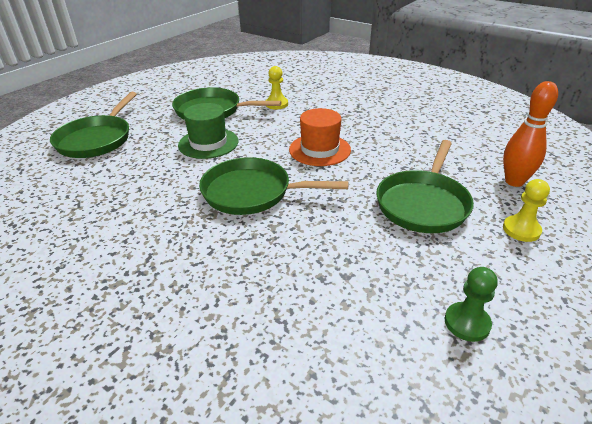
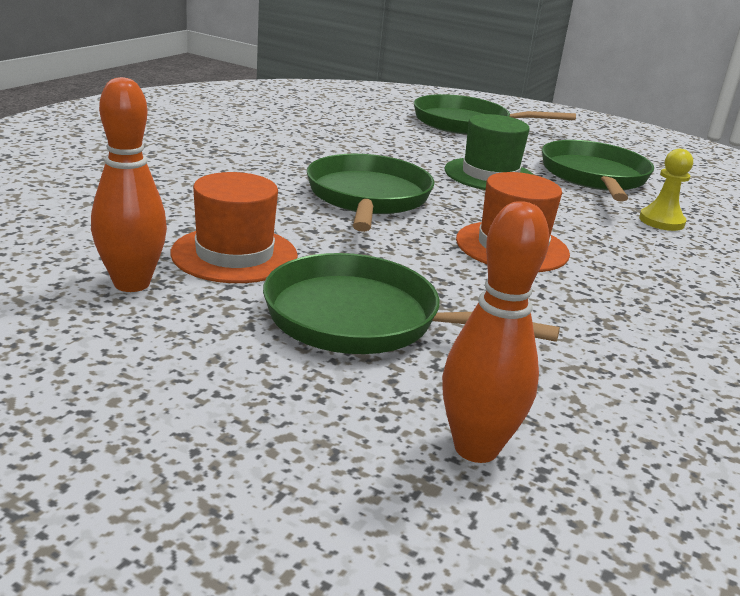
camera: 80 degrees right, 10 degrees down
green pawn [445,267,498,342] -> none
yellow pawn [503,179,550,242] -> none
none -> orange bowling pin [91,77,167,292]
none -> orange hat [170,172,298,283]

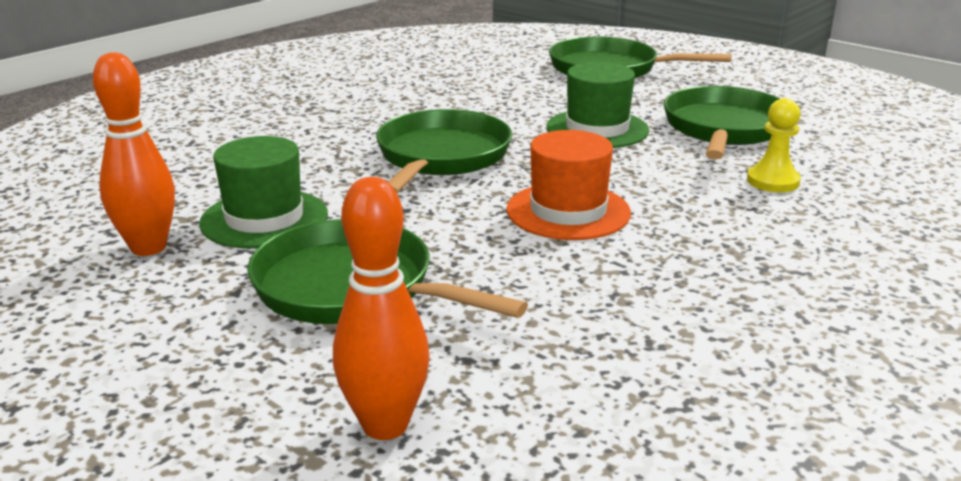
camera: 15 degrees right, 0 degrees up
orange hat [170,172,298,283] -> green hat [199,136,328,249]

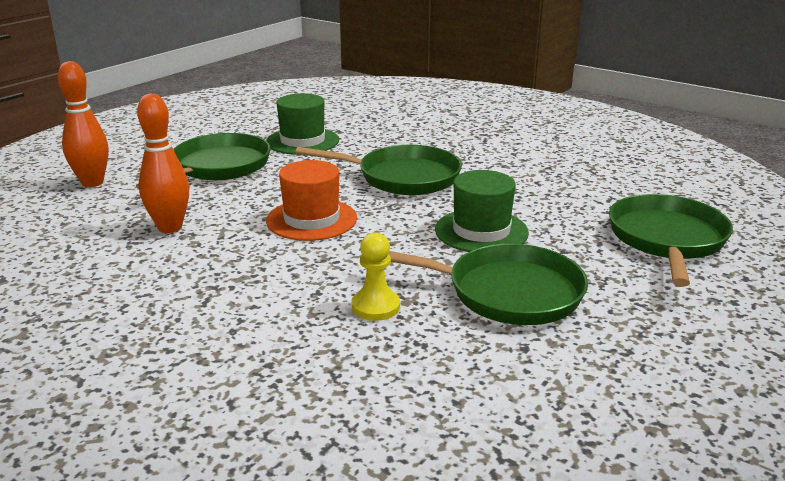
camera: 85 degrees right, 0 degrees up
orange bowling pin [93,53,175,256] -> orange bowling pin moved to [137,94,189,233]

